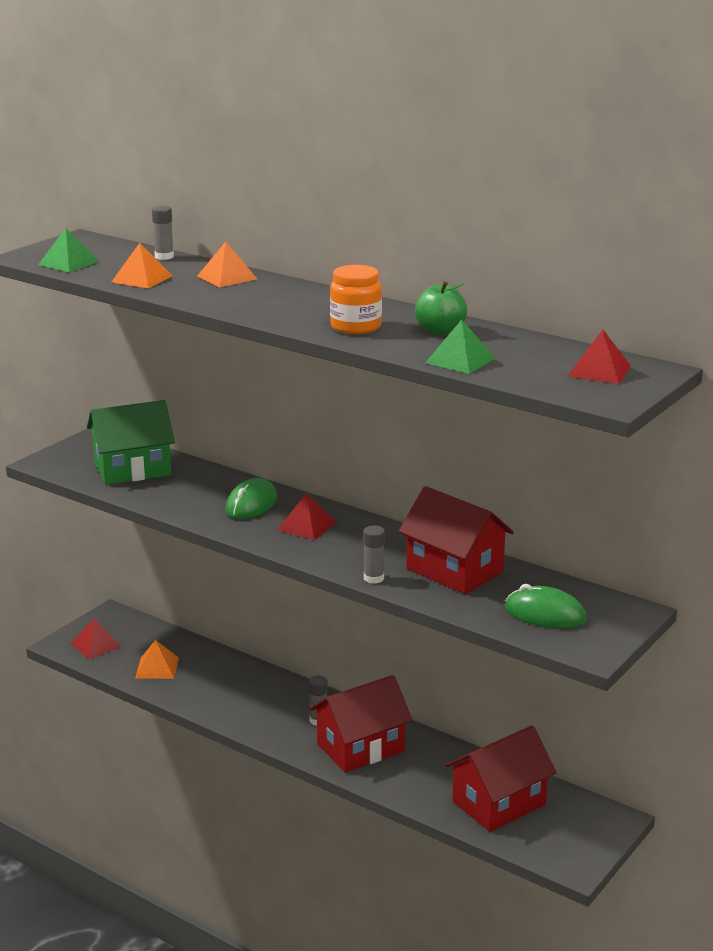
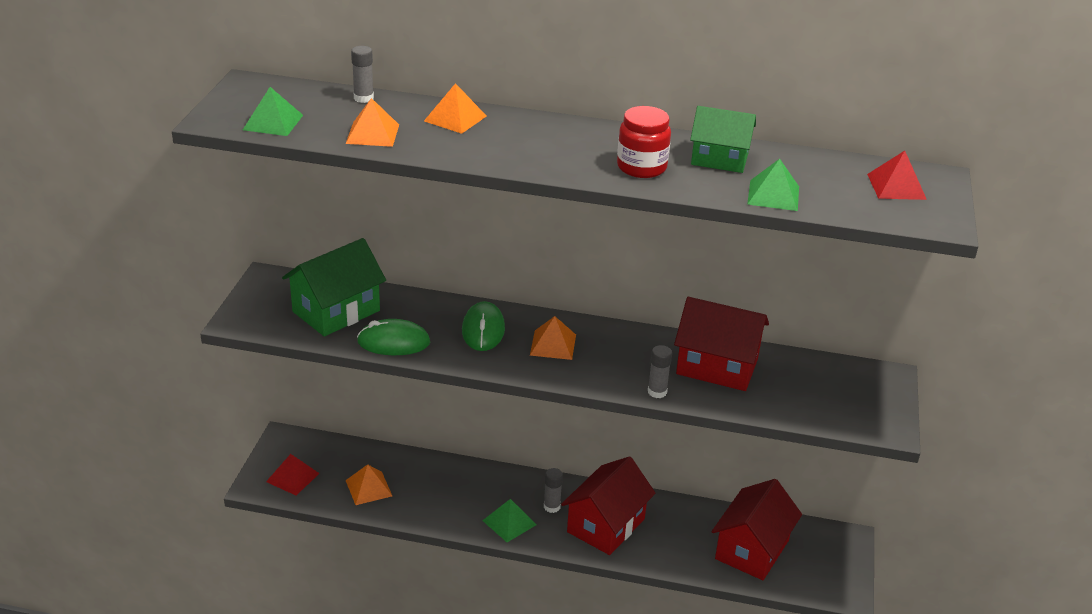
camera: 25 degrees left, 10 degrees up
red pyramid [277,493,337,540] -> orange pyramid [530,316,576,360]
orange jar [330,265,382,334] -> red jar [617,106,671,178]
green apple [415,281,467,335] -> green house [690,106,756,173]
green mouse [505,584,586,628] -> green mouse moved to [357,319,430,355]
none -> green pyramid [482,499,537,542]

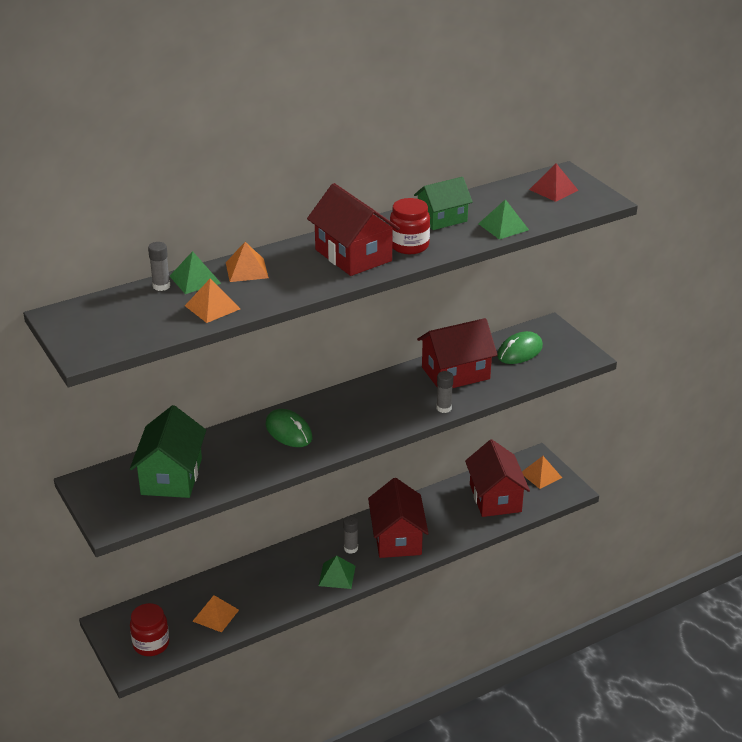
camera: 40 degrees left, 0 degrees up
green pyramid [243,87,303,136] -> green pyramid moved to [169,251,221,294]
red pyramid [266,454,320,496] -> red jar [130,603,169,656]
green mouse [357,319,430,355] -> green mouse moved to [497,331,543,364]
orange pyramid [530,316,576,360] -> orange pyramid moved to [522,456,562,489]
none -> red house [307,183,400,276]

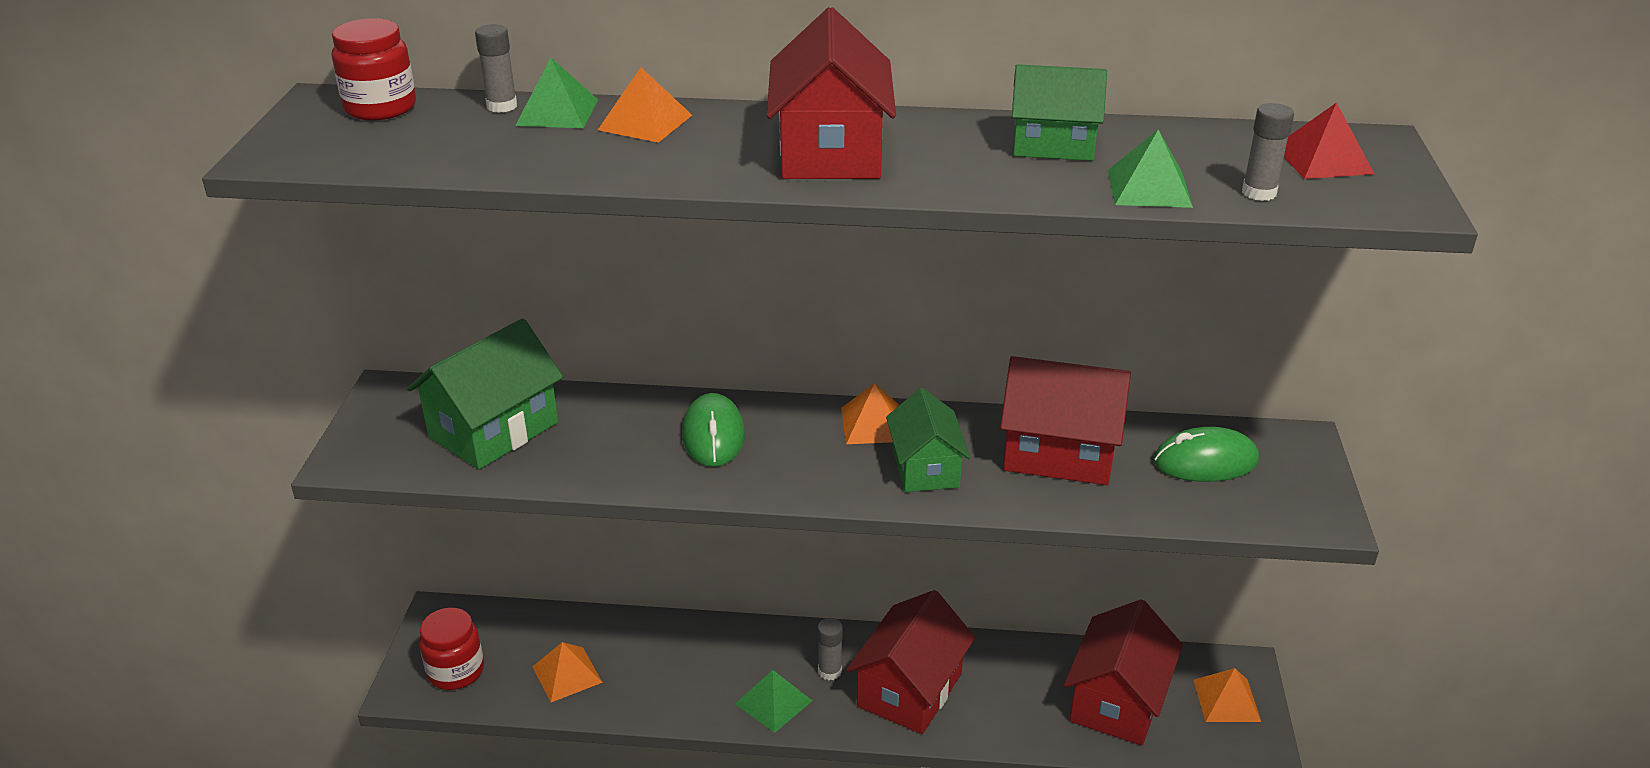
camera: 35 degrees right, 0 degrees up
orange pyramid [185,278,240,323] -> orange pyramid moved to [841,383,899,444]
red jar [390,198,430,254] -> red jar moved to [332,18,416,121]
grey glue stick [437,371,453,413] -> grey glue stick moved to [1242,103,1294,201]
none -> green house [886,388,970,492]

